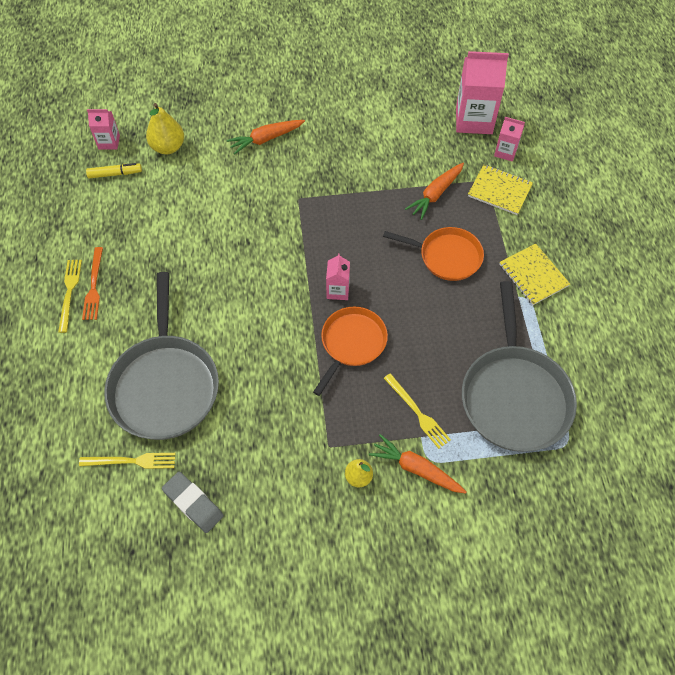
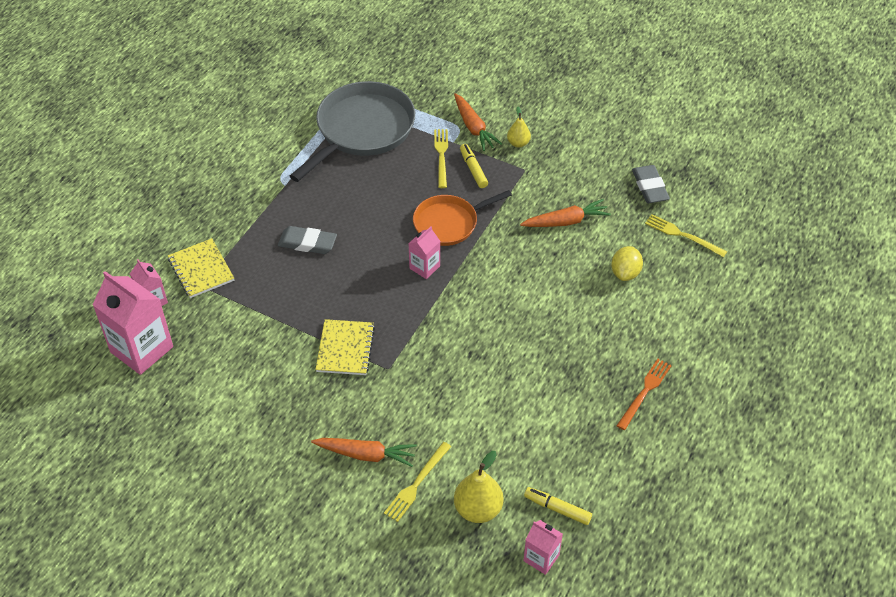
camera: 145 degrees left, 10 degrees down
yellow fork [58,260,82,333] -> yellow fork moved to [384,442,451,522]
grey pan [104,272,219,440] -> yellow lemon [611,246,643,281]
orange pan [383,227,484,281] -> grey eraser [278,226,337,254]
orange carrot [405,163,464,220] -> orange carrot moved to [520,199,611,227]
yellow notebook [499,243,570,305] -> yellow notebook moved to [315,319,375,375]
none -> yellow marker [460,144,488,188]

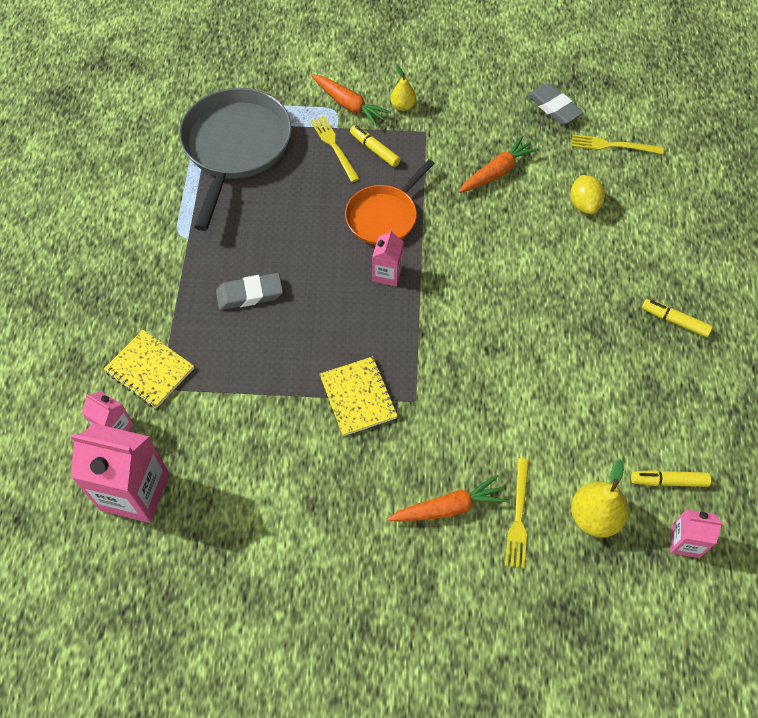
camera: 25 degrees left, 10 degrees up
orange fork [616,359,672,430] -> yellow marker [642,299,713,337]

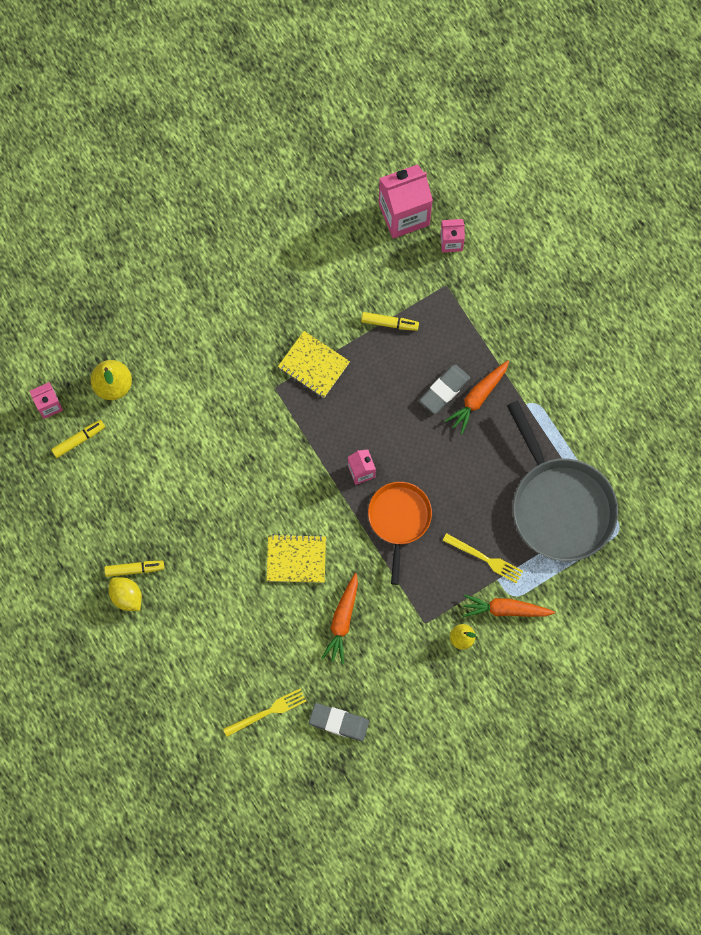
camera: 145 degrees right, 15 degrees up
yellow notebook [104,330,194,408] -> yellow notebook moved to [267,534,326,583]
yellow marker [350,125,401,167] -> yellow marker moved to [361,312,419,331]
orange carrot [387,475,508,521] -> orange carrot moved to [445,360,509,434]
yellow fork [505,458,529,569] -> none
yellow lemon [570,175,605,214] -> yellow lemon moved to [109,577,142,611]

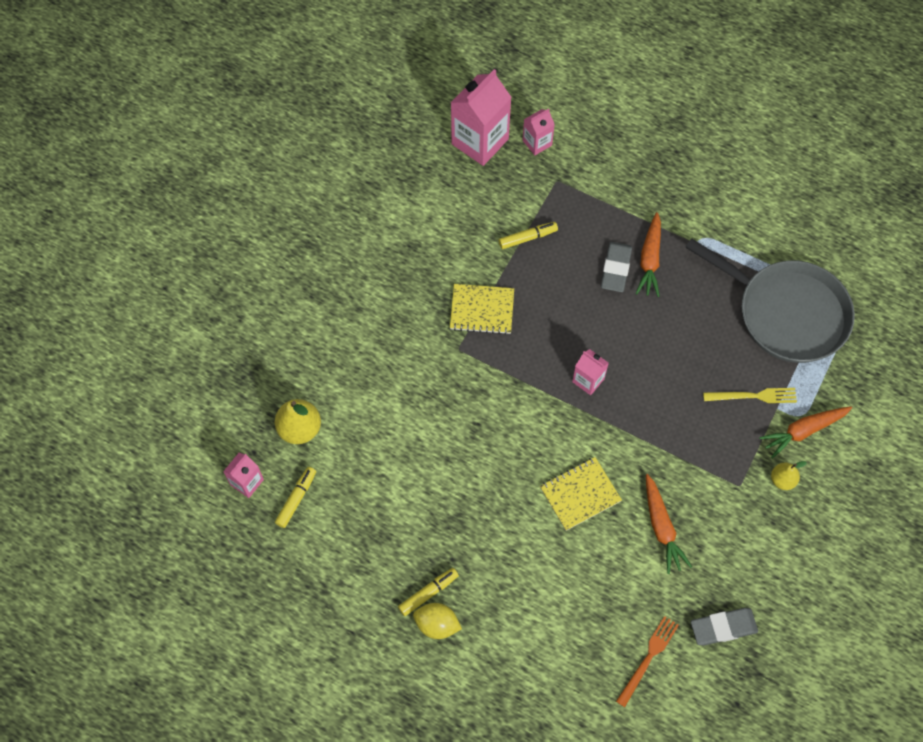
camera: 30 degrees left, 10 degrees down
yellow fork [223,688,306,737] -> orange fork [616,616,679,707]
orange pan [368,482,432,585] -> none

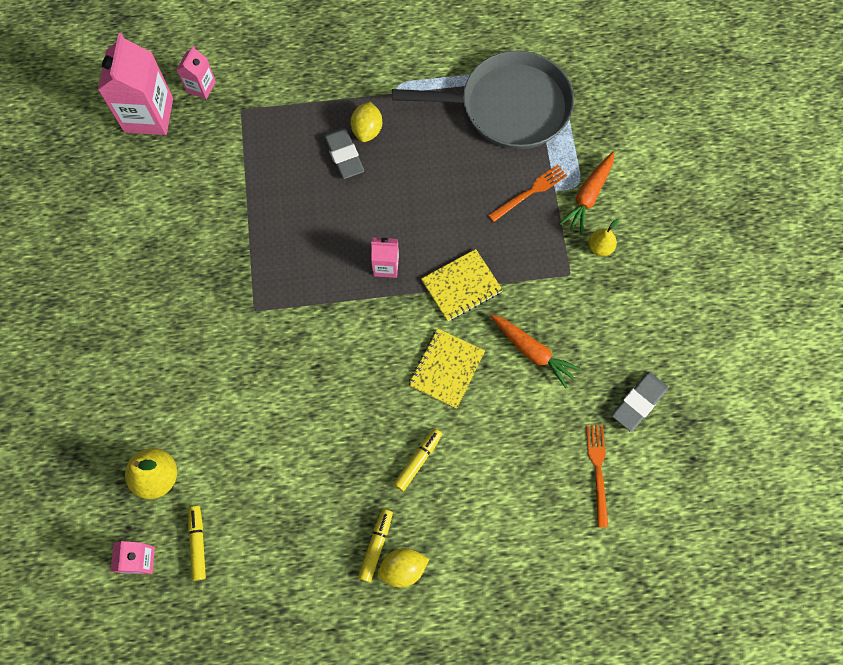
camera: 35 degrees left, 5 degrees up
yellow notebook [450,284,514,335] -> yellow notebook moved to [421,249,503,322]
yellow marker [499,222,558,249] -> yellow marker moved to [394,428,442,491]
orange carrot [636,212,661,297] -> yellow lemon [350,102,382,142]
yellow fork [703,388,797,403] -> orange fork [488,165,567,222]

